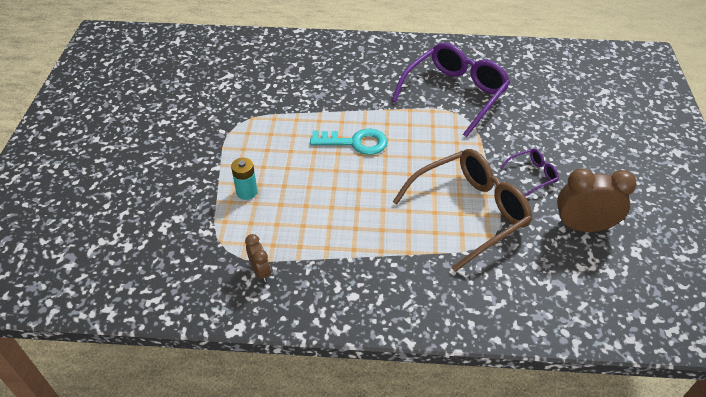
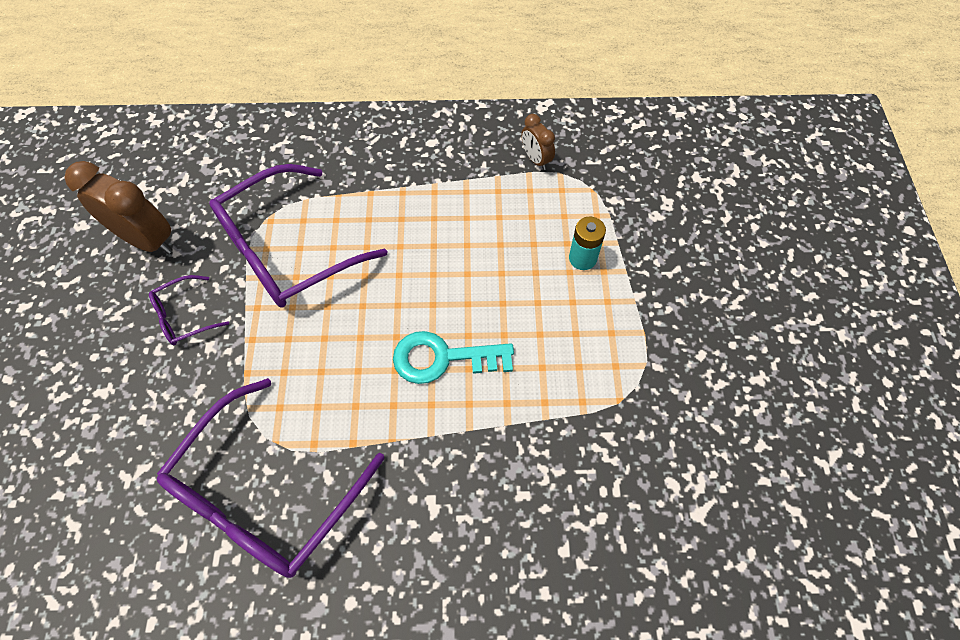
camera: 175 degrees right, 15 degrees up
brown glasses [393,149,533,272] -> purple glasses [209,164,387,308]
brown clock [557,168,637,232] -> brown clock turned 150 degrees counterclockwise [64,161,173,254]

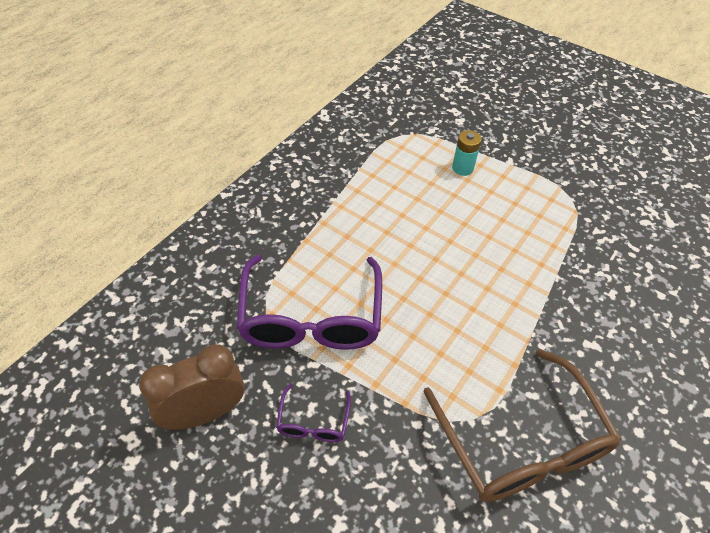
camera: 55 degrees left, 10 degrees down
purple glasses [157,378,385,578] -> brown glasses [423,349,621,502]
turquoise key [393,331,514,384] -> none
brown clock [521,114,555,170] -> none

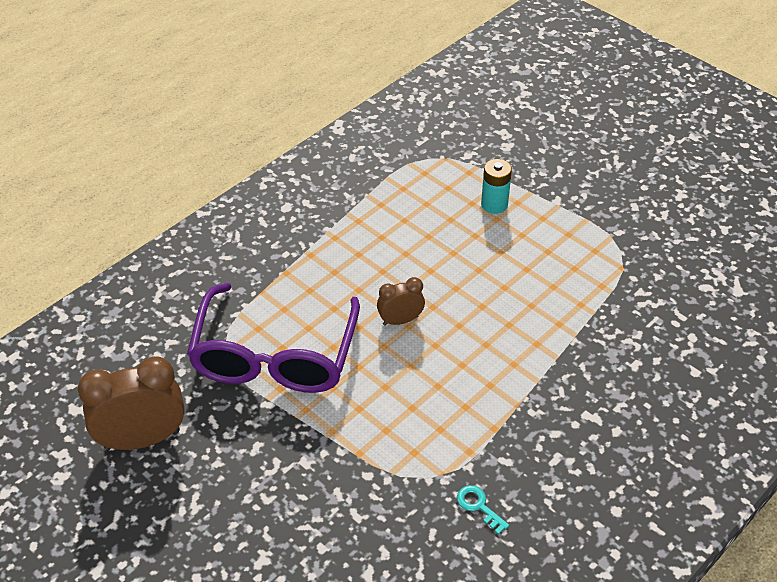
camera: 10 degrees right, 5 degrees down
purple glasses [276,383,351,442] -> none
brown glasses [423,349,621,502] -> turquoise key [457,485,509,534]
none -> brown clock [377,277,425,326]

